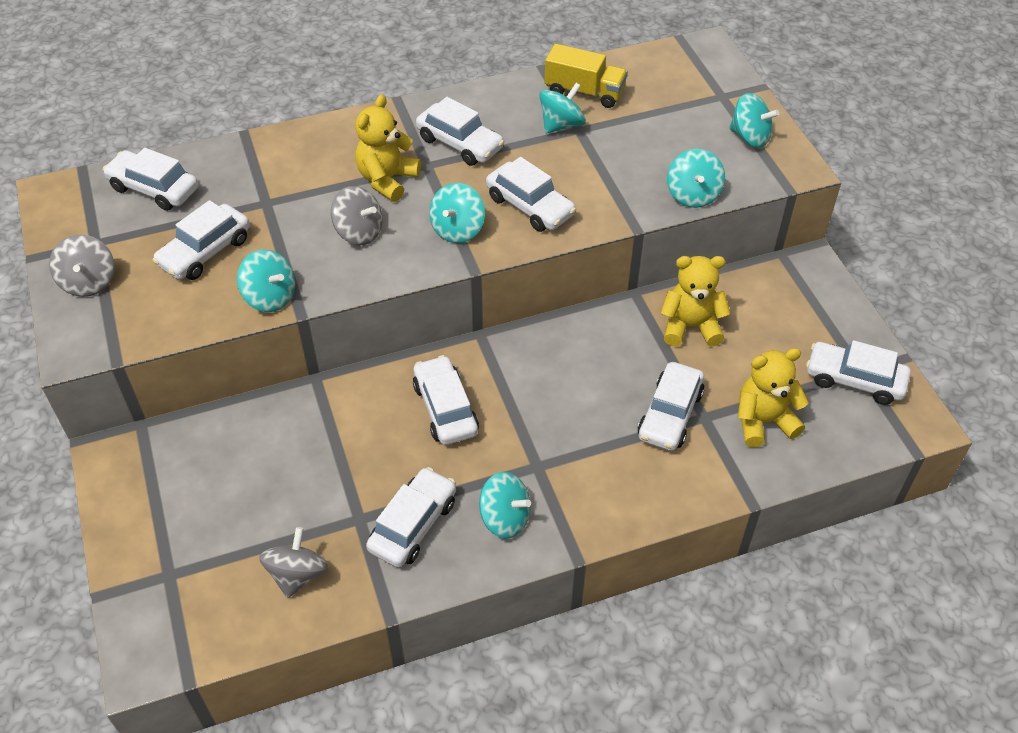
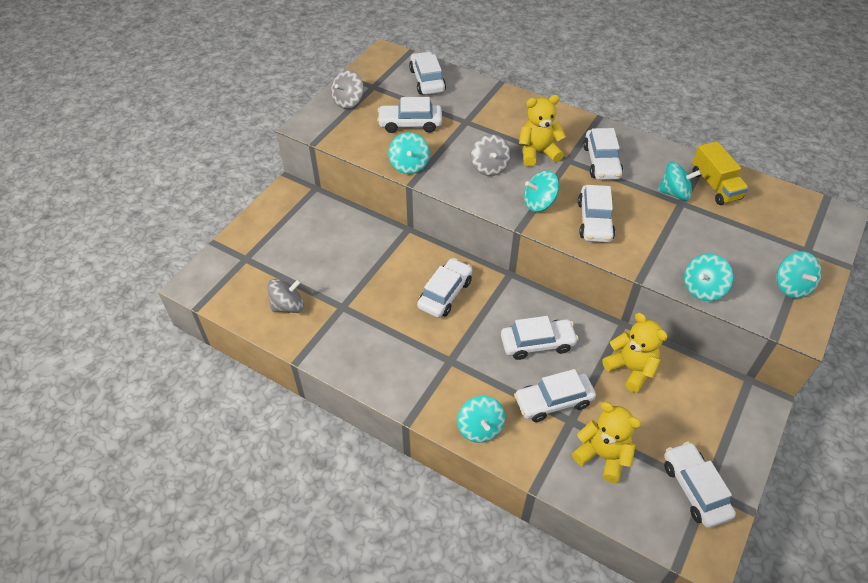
camera: 50 degrees right, 0 degrees up
white car [366,467,456,567] -> white car moved to [501,316,579,360]
turquoise spinning top [479,472,531,539] -> turquoise spinning top moved to [457,396,505,443]

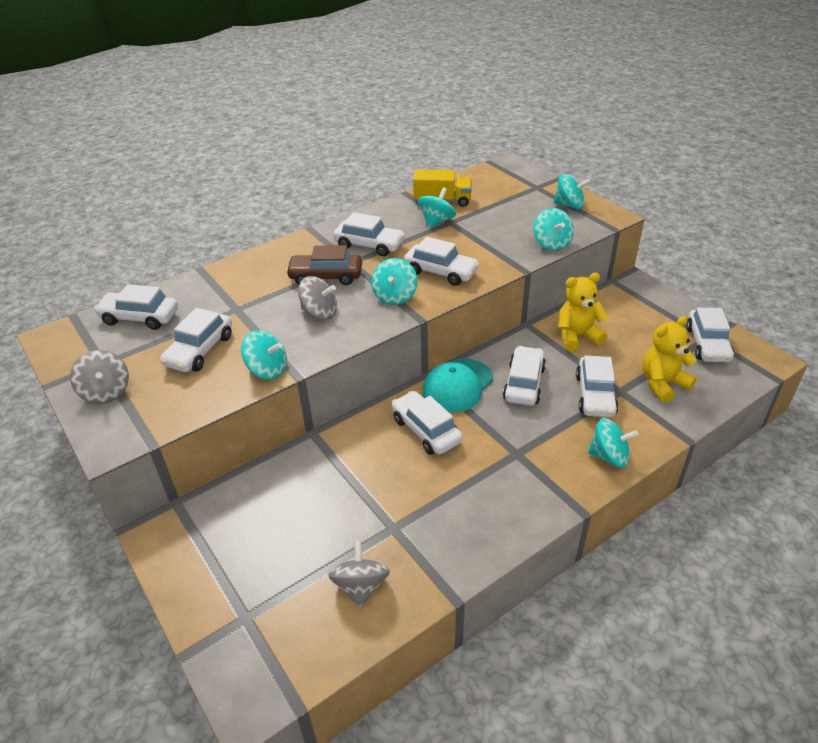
camera: 65 degrees left, 10 degrees down
yellow teddy bear [519,95,566,166] -> brown car [286,245,362,285]
white car [664,441,736,528] -> white car turned 90 degrees counterclockwise [686,308,734,363]
none -> turquoise cap [422,359,493,412]

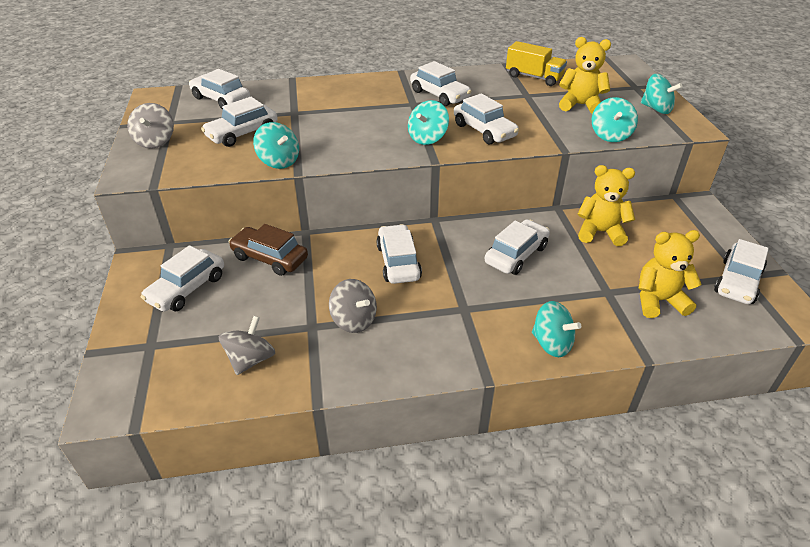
camera: 25 degrees right, 0 degrees up
brown car [286,245,362,285] -> brown car moved to [229,224,308,276]
grey spinning top [298,276,337,320] -> grey spinning top moved to [329,279,377,333]
turquoise spinning top [418,187,456,228] -> none
turquoise cap [422,359,493,412] -> none
white car [576,356,619,417] -> white car moved to [141,245,224,312]
none -> yellow teddy bear [559,37,611,114]

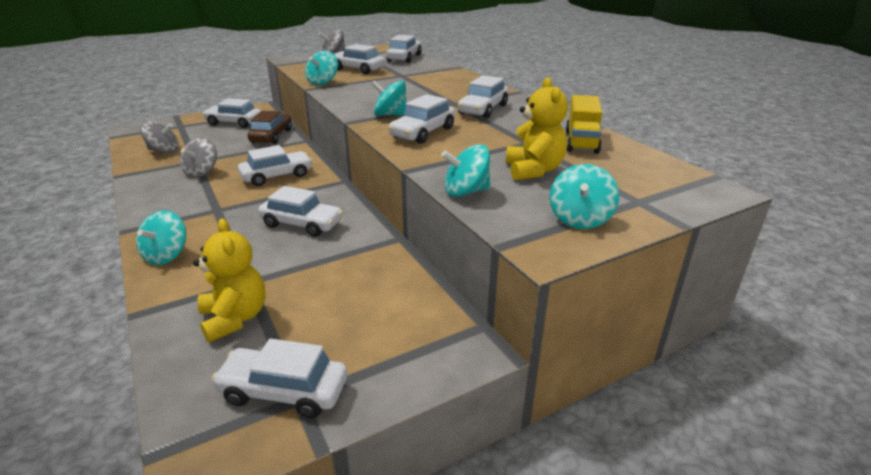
camera: 70 degrees right, 10 degrees down
yellow teddy bear [577,165,635,246] -> none

